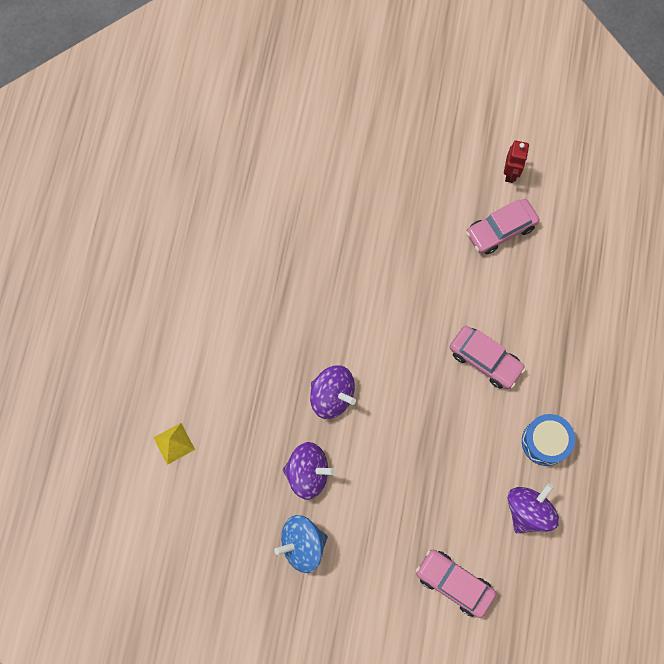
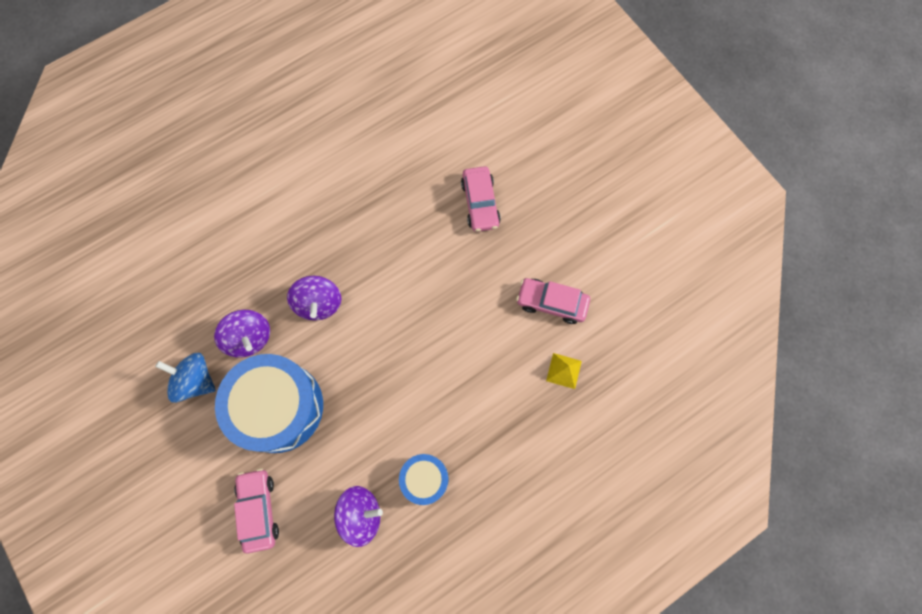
camera: 45 degrees right, 0 degrees up
yellow pyramid [153,423,195,465] -> yellow pyramid moved to [546,353,582,389]
pink car [450,326,526,389] -> pink car moved to [461,166,501,232]
red robot [504,141,529,183] -> none
none -> blue drum [215,354,323,453]

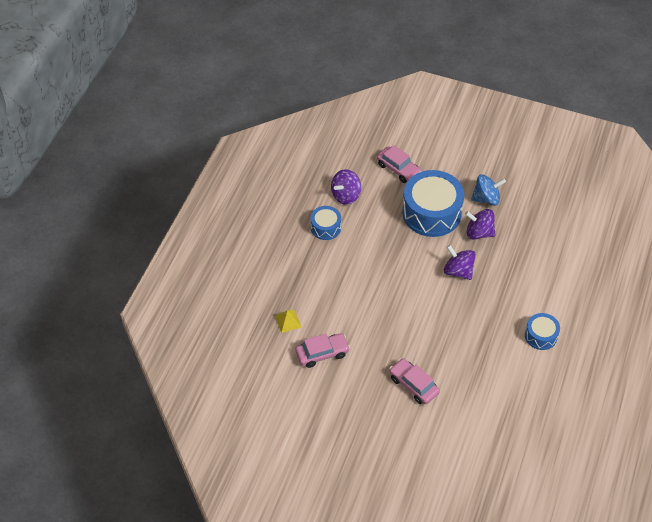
camera: 145 degrees right, 20 degrees down
none -> blue drum [525,313,560,350]

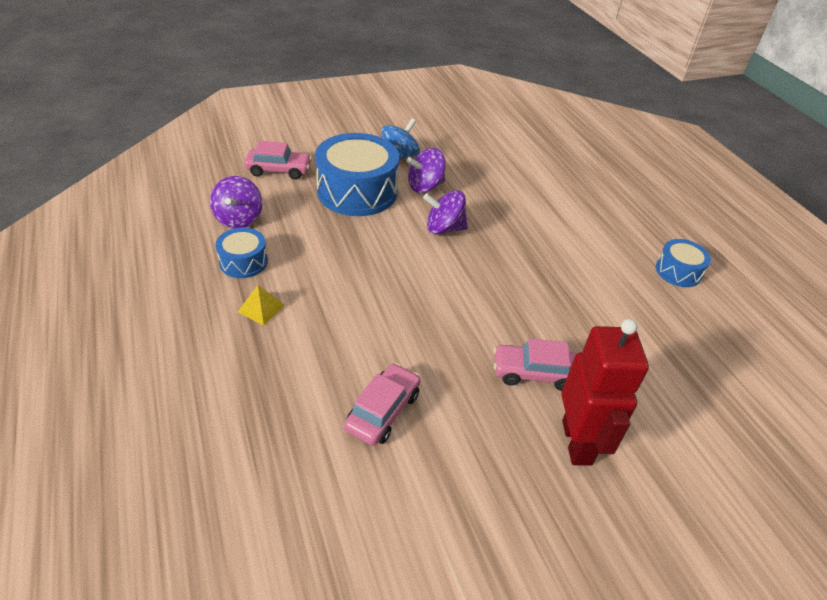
camera: 45 degrees left, 10 degrees down
yellow pyramid [275,310,301,333] -> yellow pyramid moved to [238,285,285,325]
blue drum [525,313,560,350] -> blue drum moved to [656,239,711,287]
none -> red robot [561,319,649,466]

